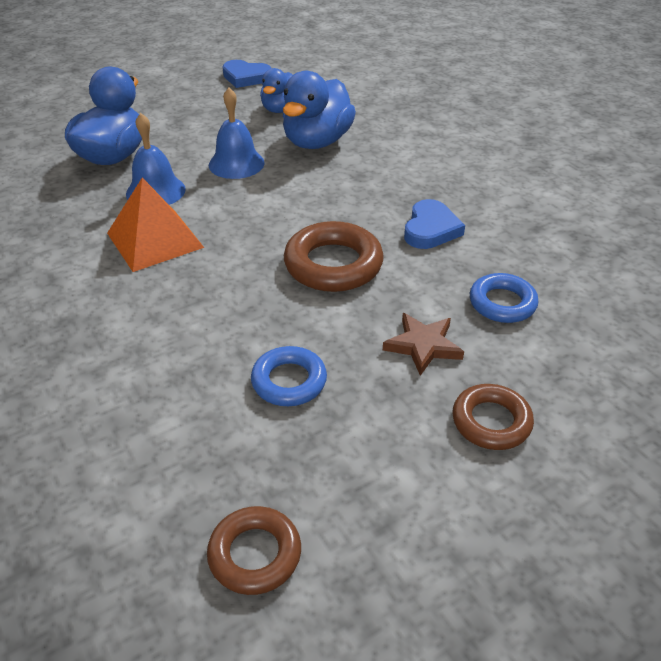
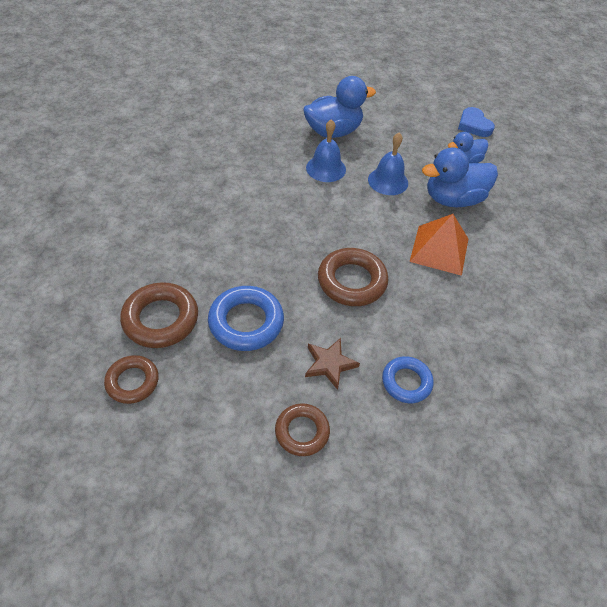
camera: 45 degrees right, 10 degrees up
orange pyramid [107,178,204,272] -> orange pyramid moved to [409,214,468,276]
blue ring [251,346,327,406] -> blue ring [208,286,284,351], size x1.56
blue heart [404,199,465,249] -> none
none -> brown ring [120,282,198,348]

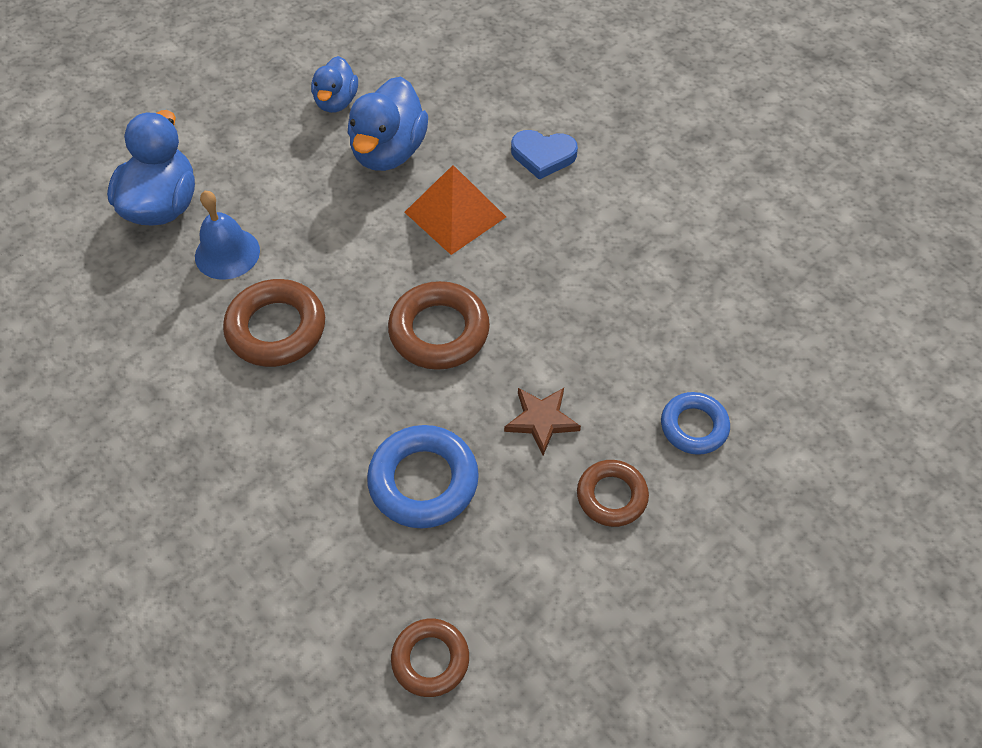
camera: 55 degrees left, 5 degrees up
brown ring [120,282,198,348] -> brown ring moved to [223,279,325,367]
blue bell [368,133,408,195] -> none
blue ring [382,356,434,403] -> blue ring moved to [661,392,730,455]
blue heart [458,107,495,137] -> blue heart moved to [511,130,578,180]

